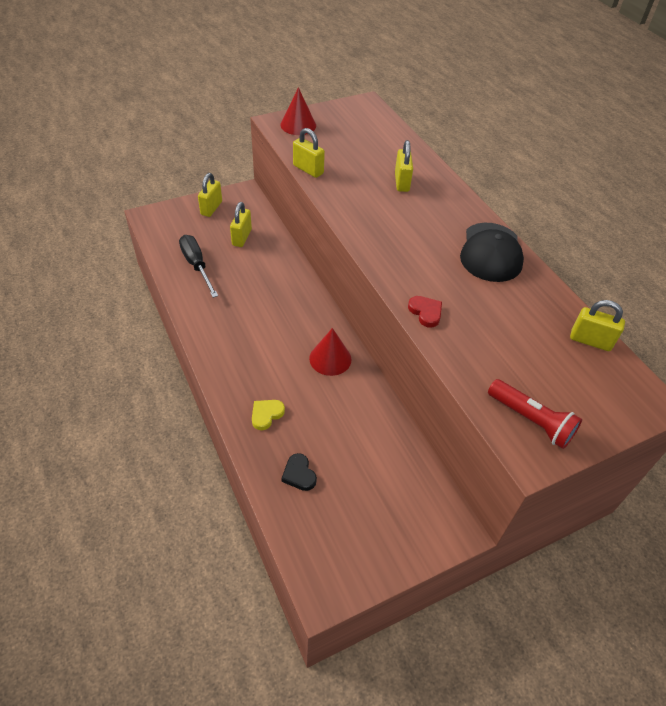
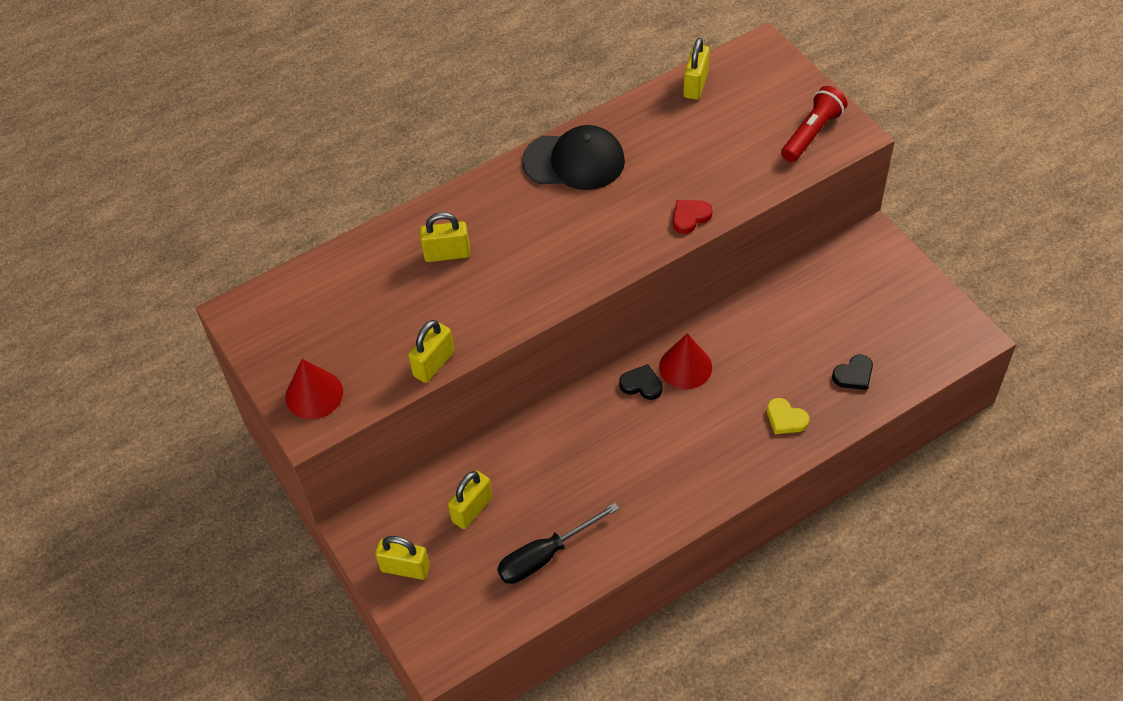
camera: 90 degrees left, 5 degrees up
yellow padlock [230,202,252,247] -> yellow padlock turned 60 degrees counterclockwise [448,471,493,529]
none -> black heart [619,364,663,400]

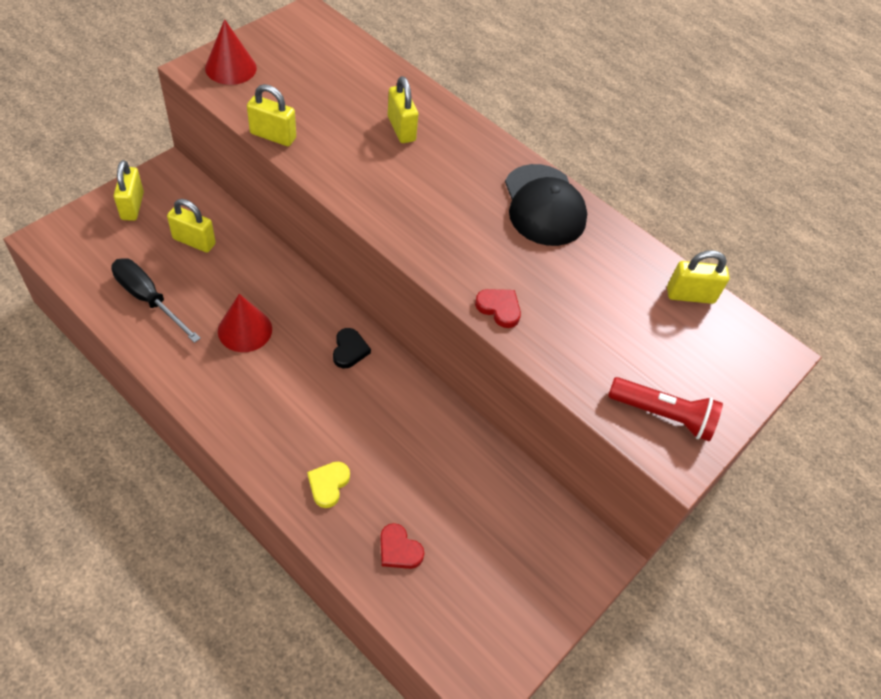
camera: 65 degrees right, 0 degrees up
red cone [659,333,712,389] -> red cone moved to [218,294,272,352]
black heart [832,355,873,390] -> red heart [380,523,424,569]

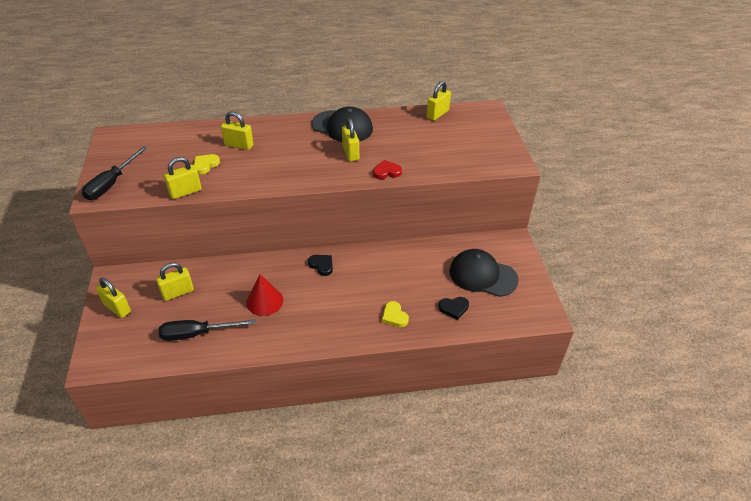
camera: 45 degrees left, 10 degrees down
red cone [205,19,257,85] -> black screwdriver [82,146,148,200]
red heart [380,523,424,569] -> black heart [439,297,469,320]
red flashlight [608,377,723,441] -> none
none -> yellow heart [194,154,220,174]
none -> yellow padlock [342,118,359,161]
none -> black cap [449,249,519,297]

